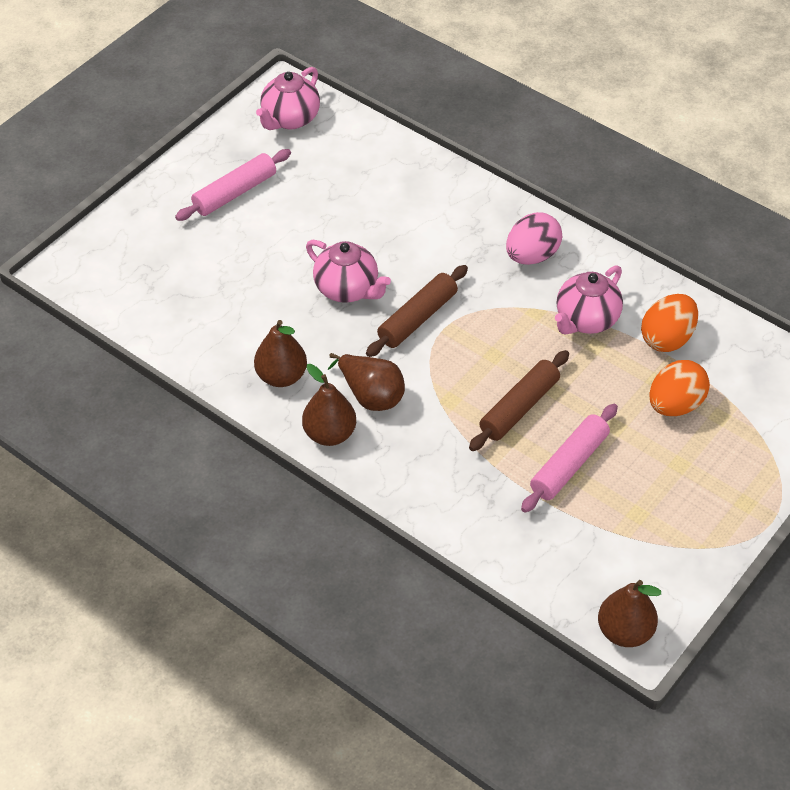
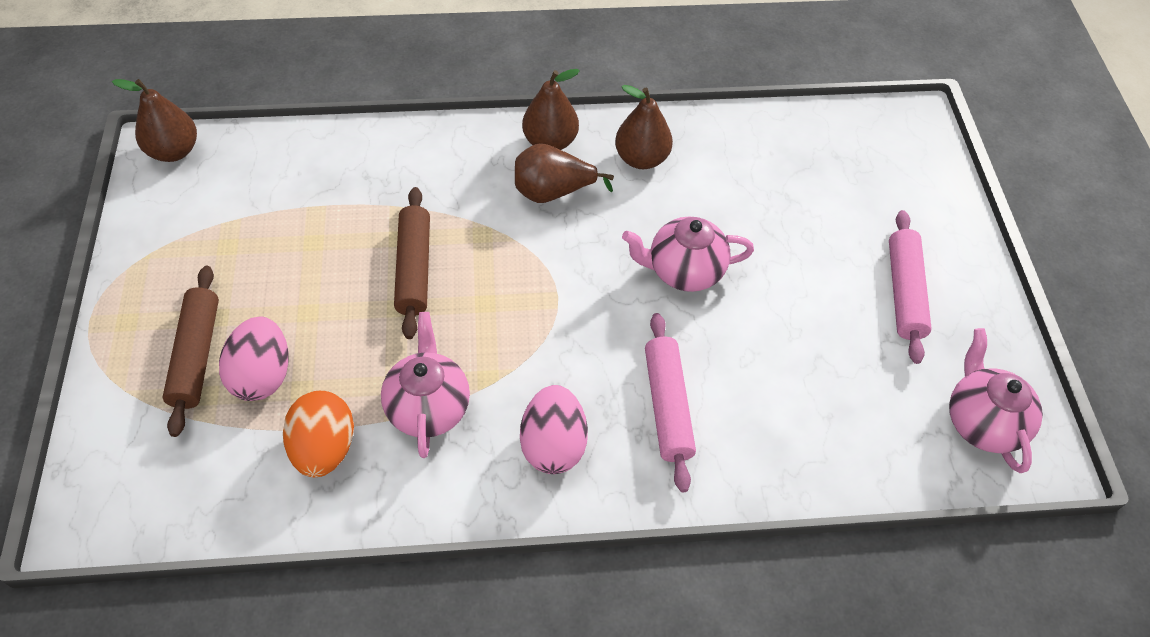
camera: 135 degrees right, 5 degrees up
brown rolling pin [366,265,468,357] -> brown rolling pin moved to [163,266,219,437]
pink rolling pin [521,404,618,513] -> pink rolling pin moved to [645,313,696,492]
orange egg [649,360,710,416] -> pink egg [219,317,289,401]

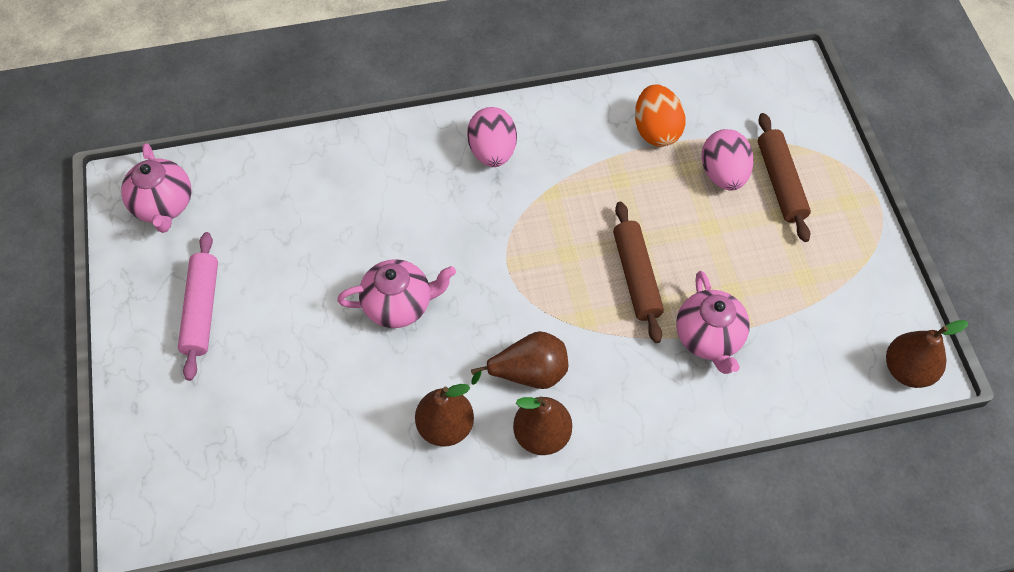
camera: 175 degrees right, 5 degrees up
pink teapot [381,312,470,458] -> pink teapot moved to [676,271,750,374]
pink rolling pin [645,313,696,492] -> none

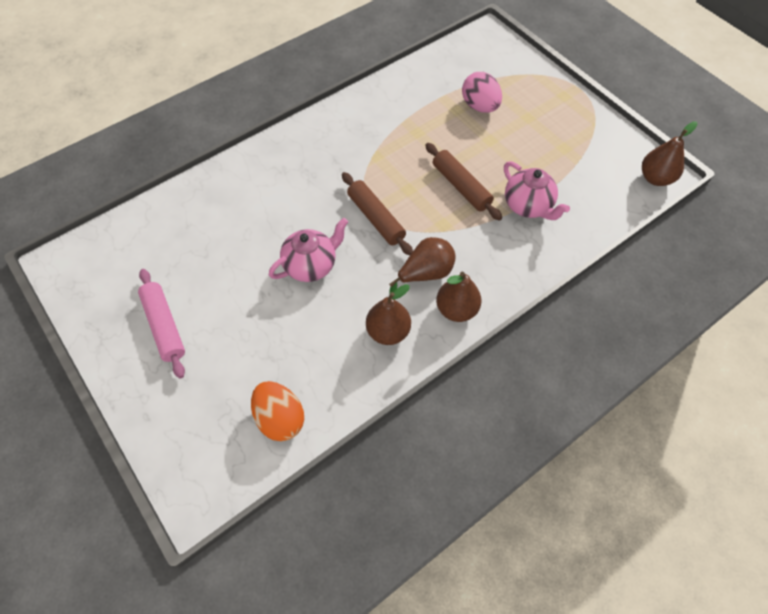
camera: 25 degrees left, 0 degrees up
pink teapot [121,143,192,233] -> none
pink egg [467,107,517,167] -> none
orange egg [635,84,686,147] -> orange egg moved to [251,381,304,441]
brown rolling pin [758,113,811,242] -> brown rolling pin moved to [342,172,413,256]

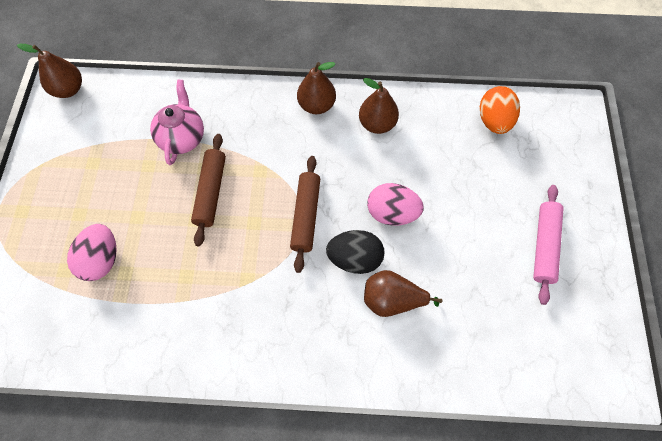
camera: 140 degrees left, 5 degrees up
pink teapot [269,218,348,282] -> pink egg [367,183,424,225]
brown pear [389,237,456,294] -> brown pear moved to [364,270,442,317]
none -> black egg [326,230,384,274]

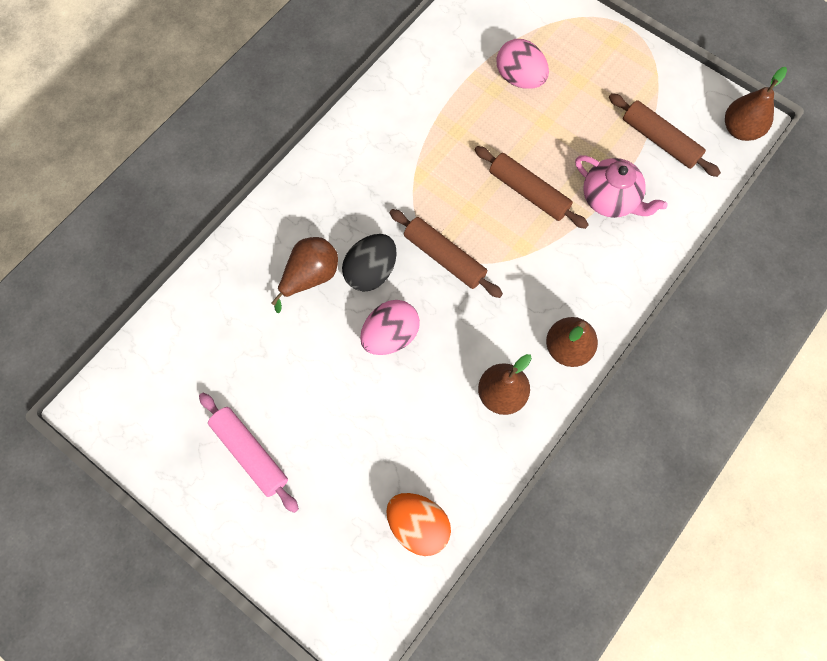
camera: 125 degrees right, 5 degrees up
none -> brown rolling pin [609,93,721,177]

